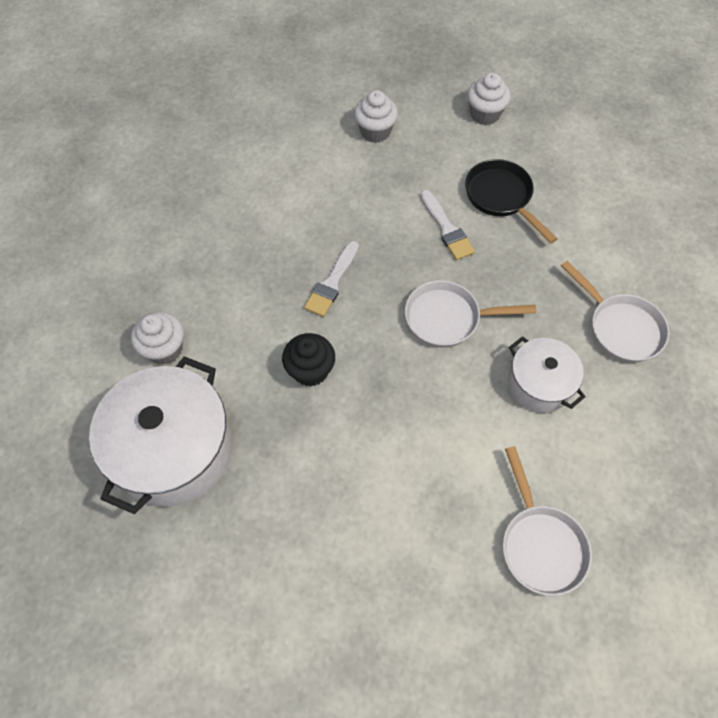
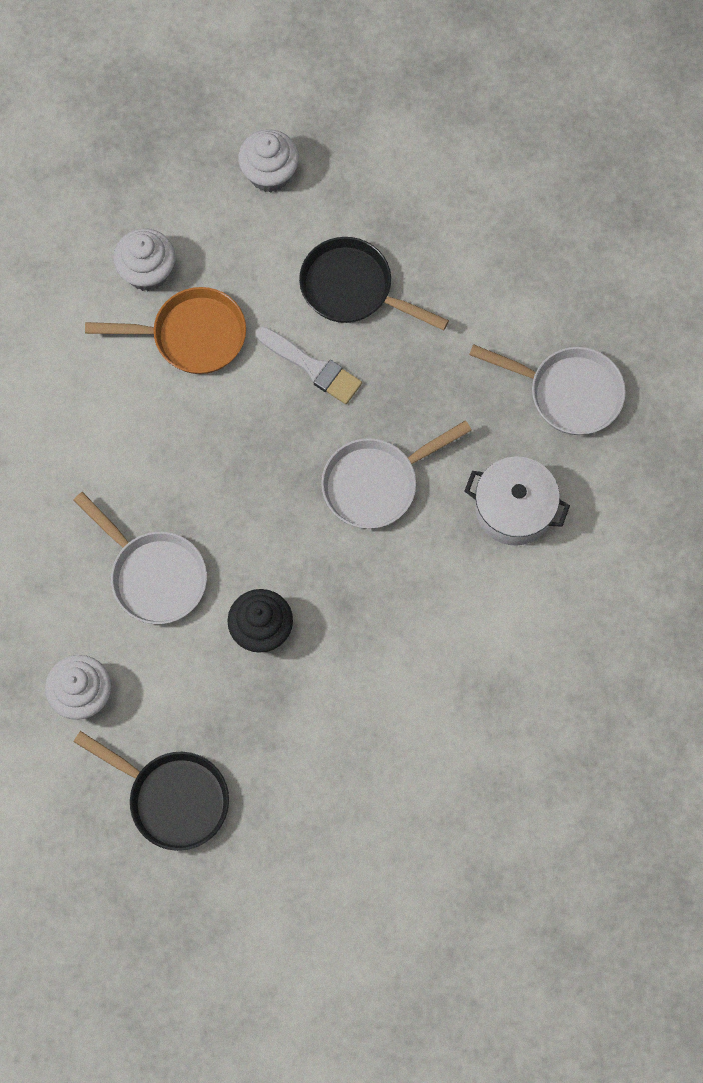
camera: 30 degrees left, 10 degrees up
white pot [89,356,232,514] -> black pan [73,731,229,851]
white brush [304,241,359,317] -> none
white pan [503,446,592,596] -> white pan moved to [74,492,207,624]
none -> orange pan [85,287,246,374]

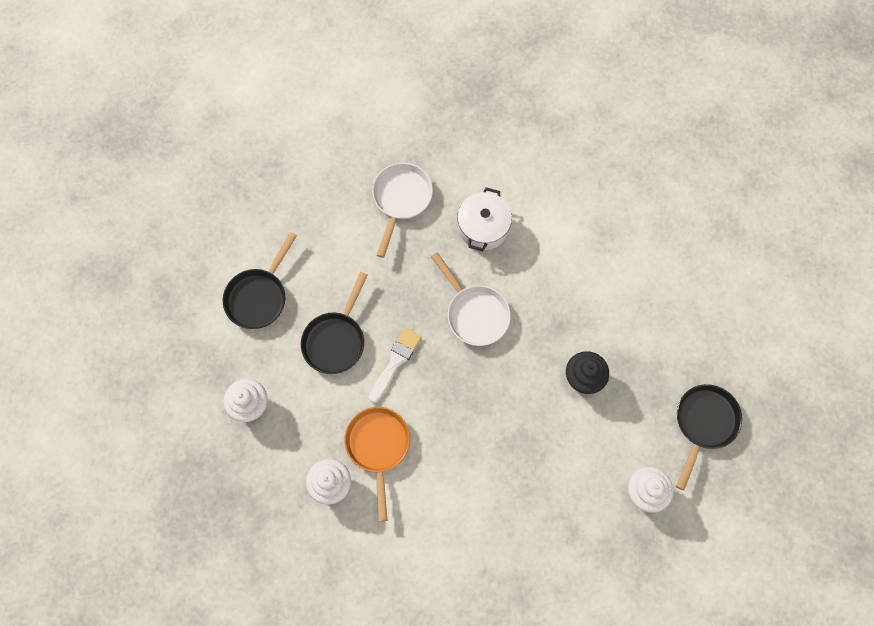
camera: 95 degrees left, 0 degrees up
white pan [74,492,207,624] -> none
none -> black pan [223,232,297,329]

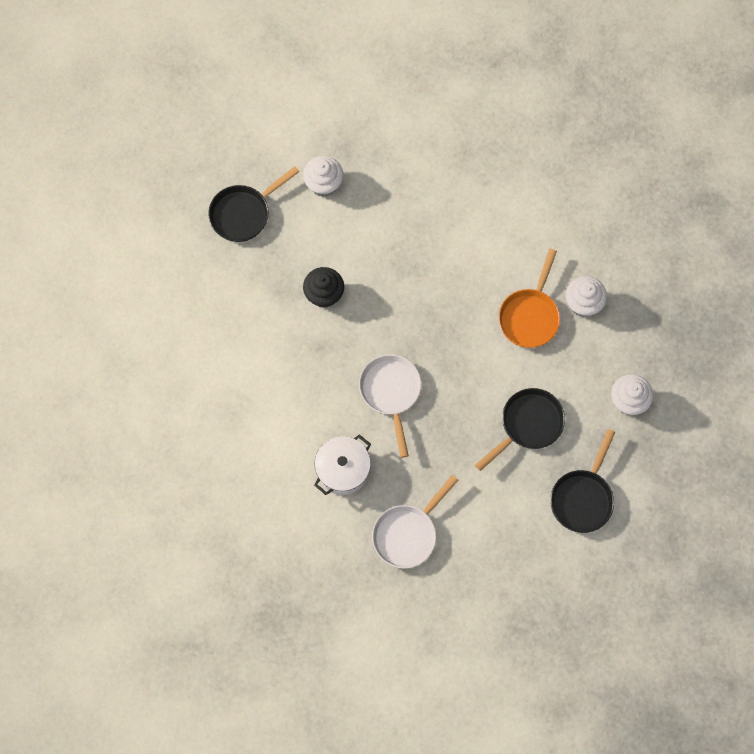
camera: 155 degrees left, 0 degrees up
black pan [223,232,297,329] -> black pan turned 150 degrees clockwise [550,429,615,533]
white brush [369,328,421,403] -> none

